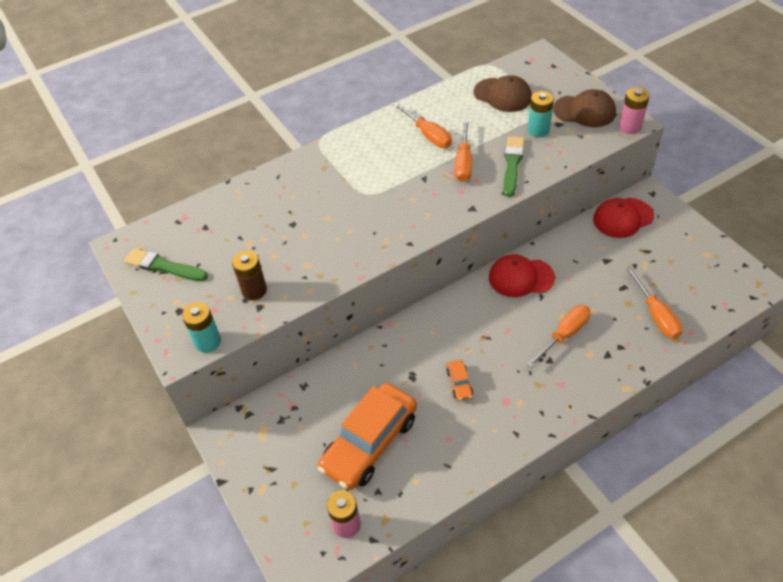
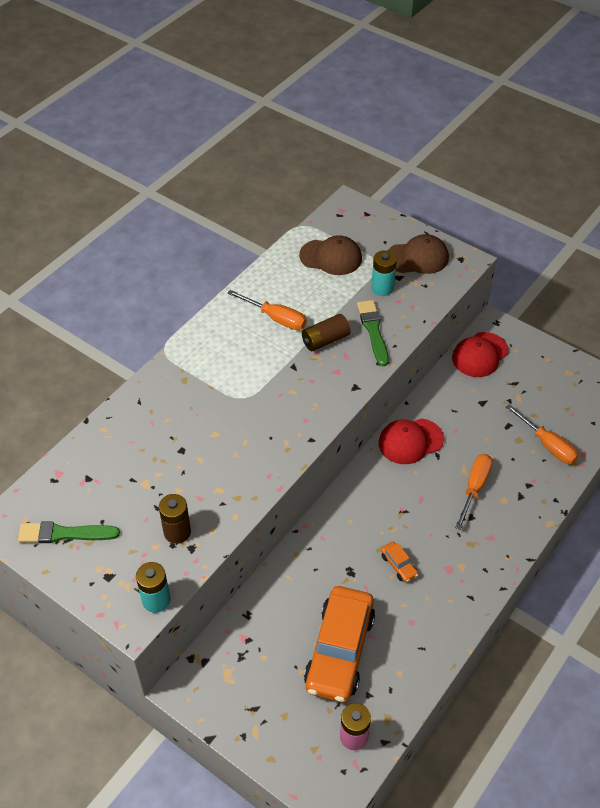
camera: 25 degrees left, 0 degrees up
orange screwdriver [455,120,472,182] -> brown battery [302,314,350,351]
pink battery [619,87,650,134] -> none

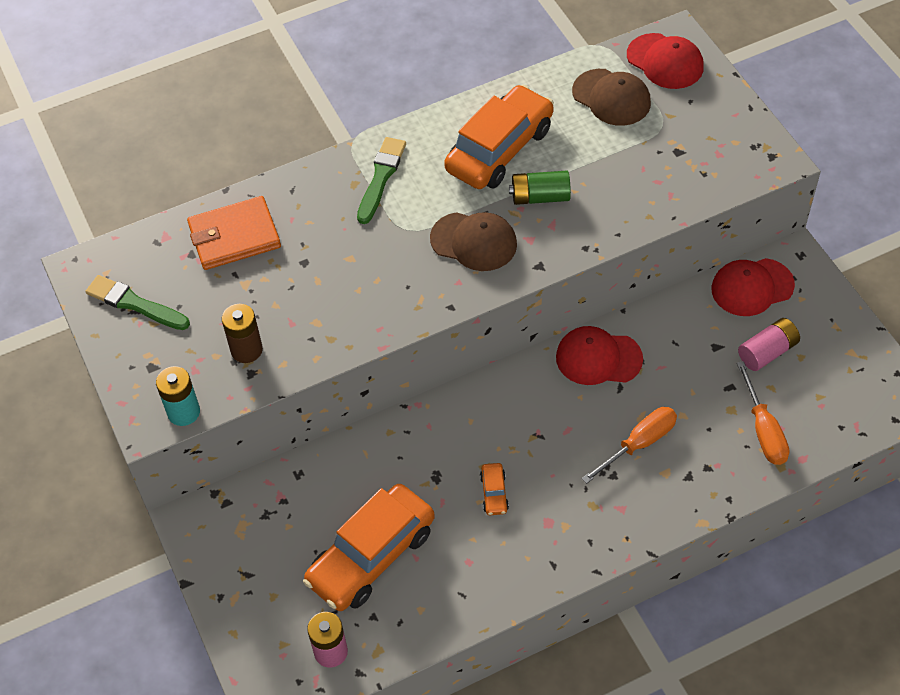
camera: 30 degrees right, 5 degrees up
orange screwdriver [227,290,307,330] -> orange car [444,85,554,189]
brown battery [302,314,350,351] -> green battery [509,171,571,205]
green brush [357,300,389,366] -> green brush moved to [357,137,406,224]
turquoise battery [371,250,397,296] -> none
brown cap [388,234,449,274] -> brown cap moved to [430,212,517,271]
none -> orange wallet [187,196,281,270]
none -> red cap [627,33,704,89]
none -> pink battery [738,318,800,371]

